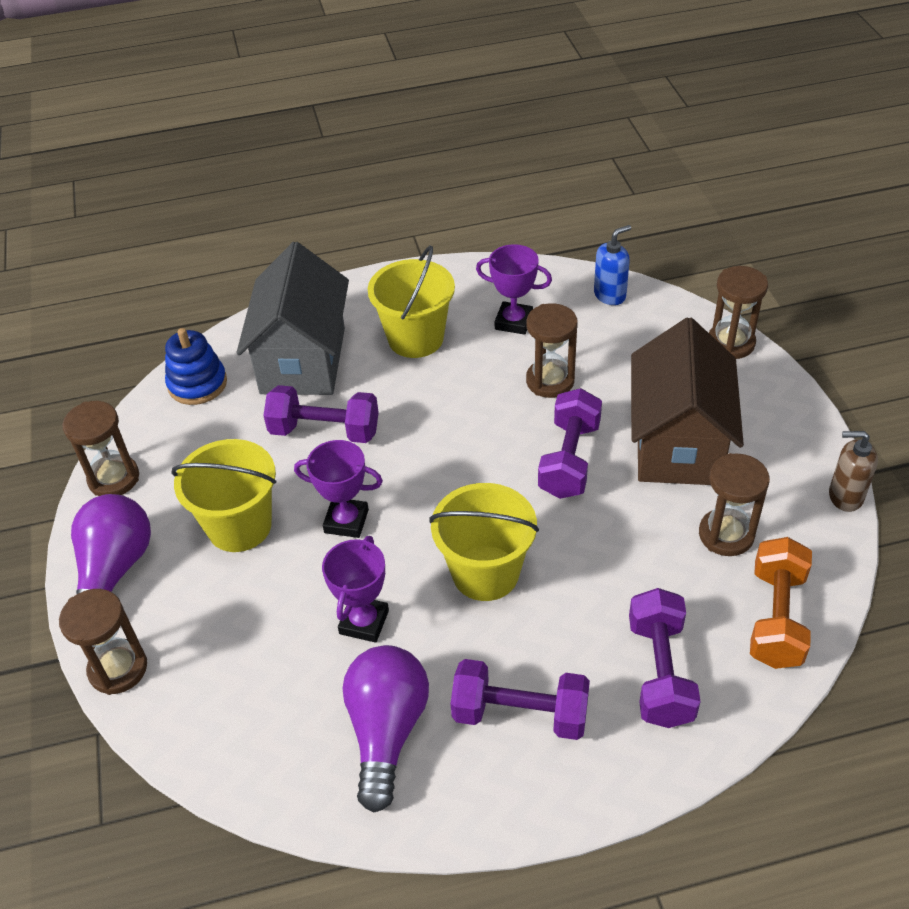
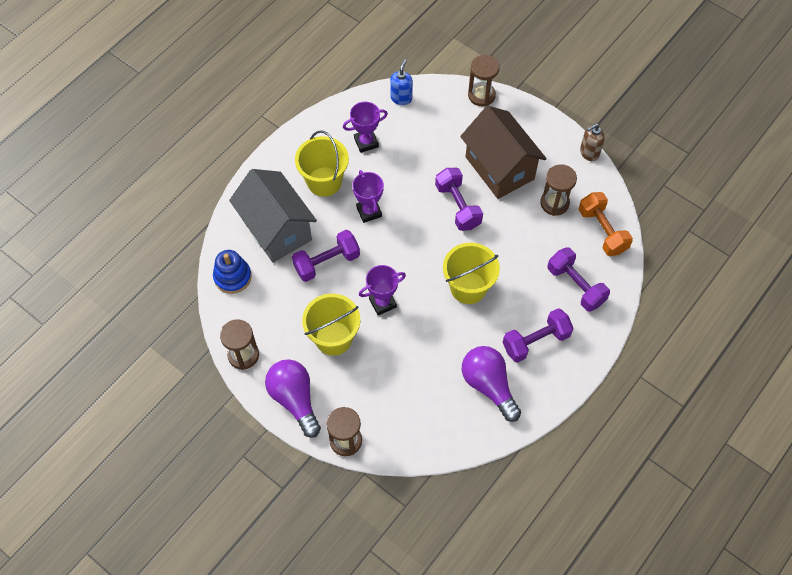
camera: 40 degrees left, 15 degrees up
purple trophy [322,536,389,643] -> purple trophy moved to [352,170,384,223]
brown hourglass [526,303,578,398] -> none

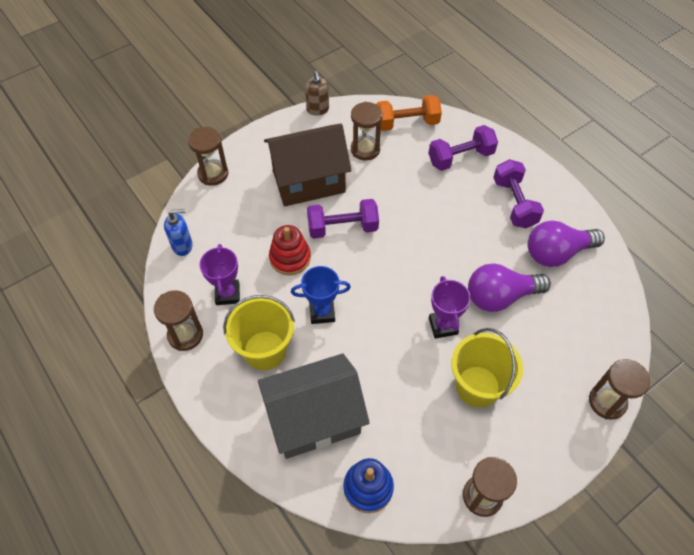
camera: 75 degrees left, 5 degrees down
purple light bulb [265,359,321,438] -> purple light bulb moved to [468,263,551,312]
purple dumbbell [292,230,360,282] -> none
purple trophy [352,170,384,223] -> blue trophy [291,266,351,324]
blue soap dispenser [390,59,413,105] -> blue soap dispenser turned 135 degrees clockwise [164,209,193,256]
yellow bucket [443,243,500,304] -> none
none -> brown hourglass [154,290,203,351]
none -> red stacking toy [269,225,311,275]

